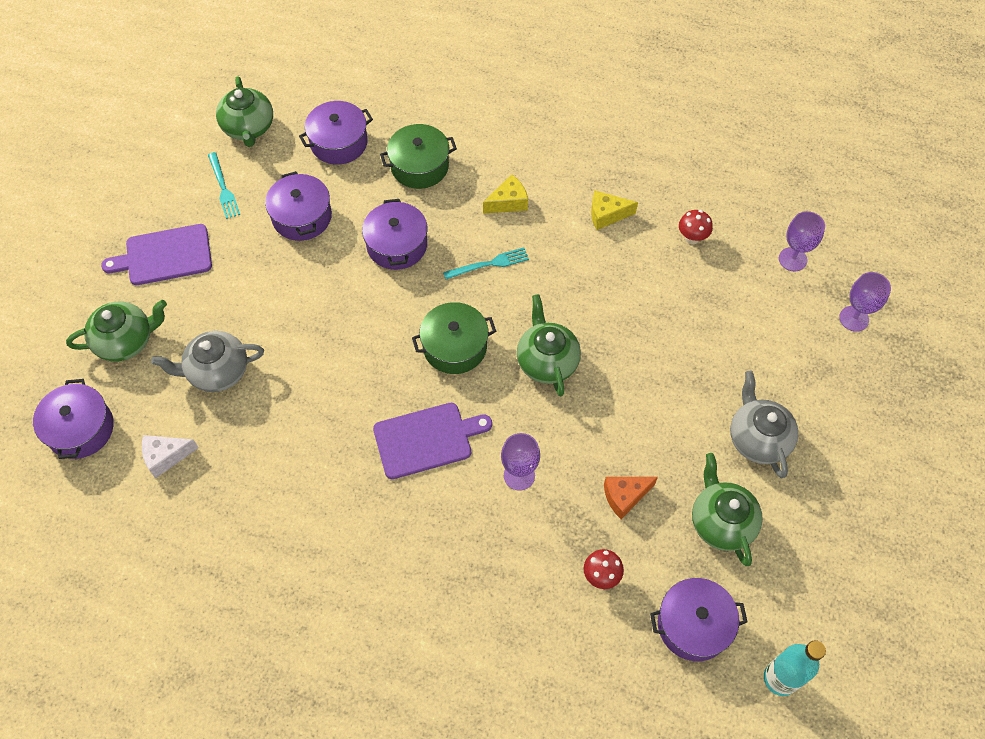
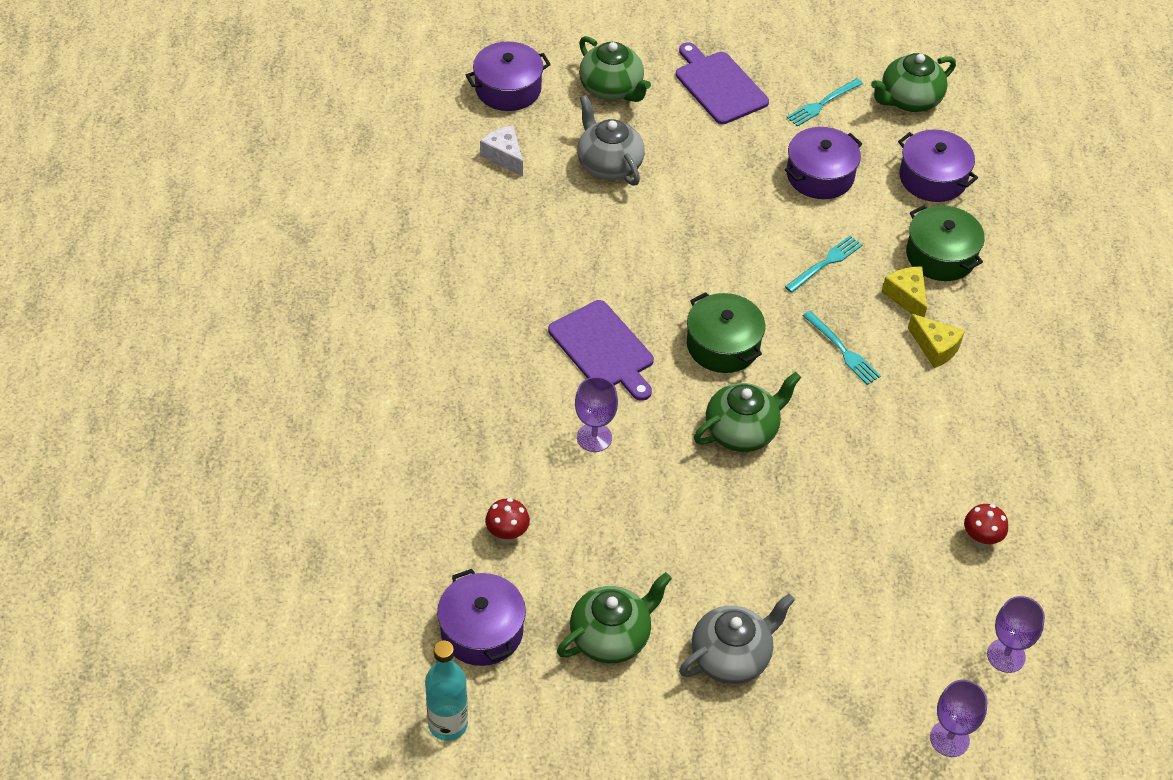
camera: 70 degrees right, 10 degrees down
purple pot [362,199,427,270] -> turquoise fork [785,235,863,293]
yellow cheese [591,191,638,230] -> yellow cheese moved to [882,267,927,317]
orange cheese [604,477,658,519] -> none

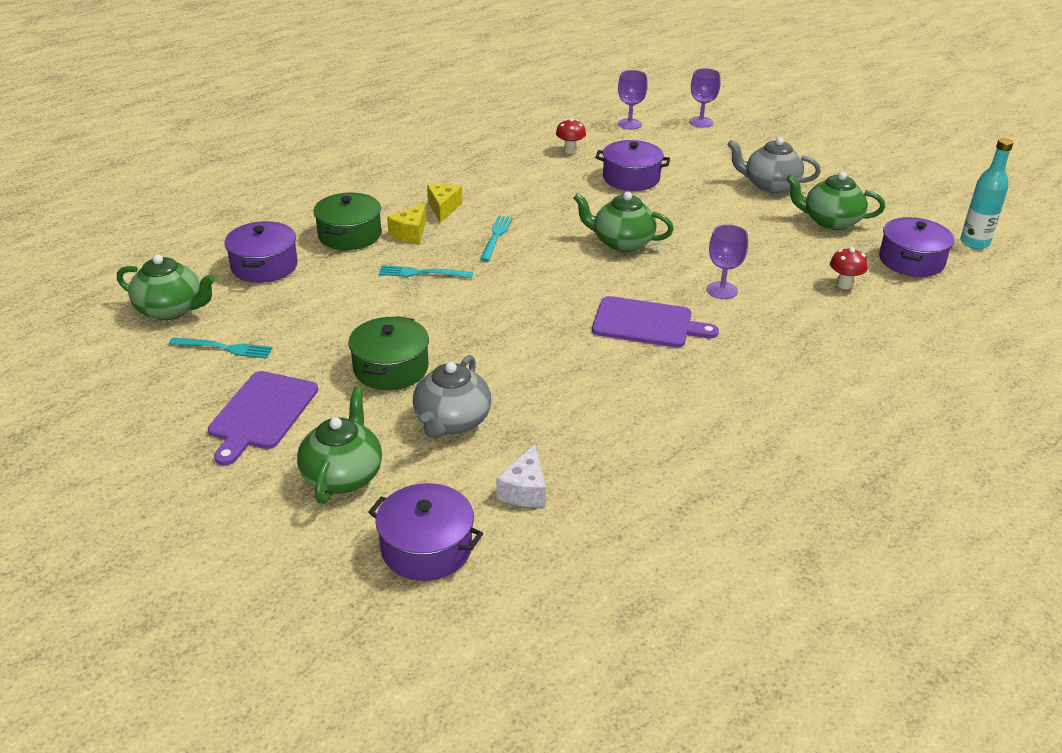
camera: 130 degrees left, 15 degrees down
purple cutting board [548,300,654,401] -> purple cutting board turned 90 degrees clockwise [592,296,719,347]
green pot [687,292,765,373] -> green pot moved to [348,316,429,390]
purple pot [785,127,862,199] -> purple pot moved to [595,140,670,191]

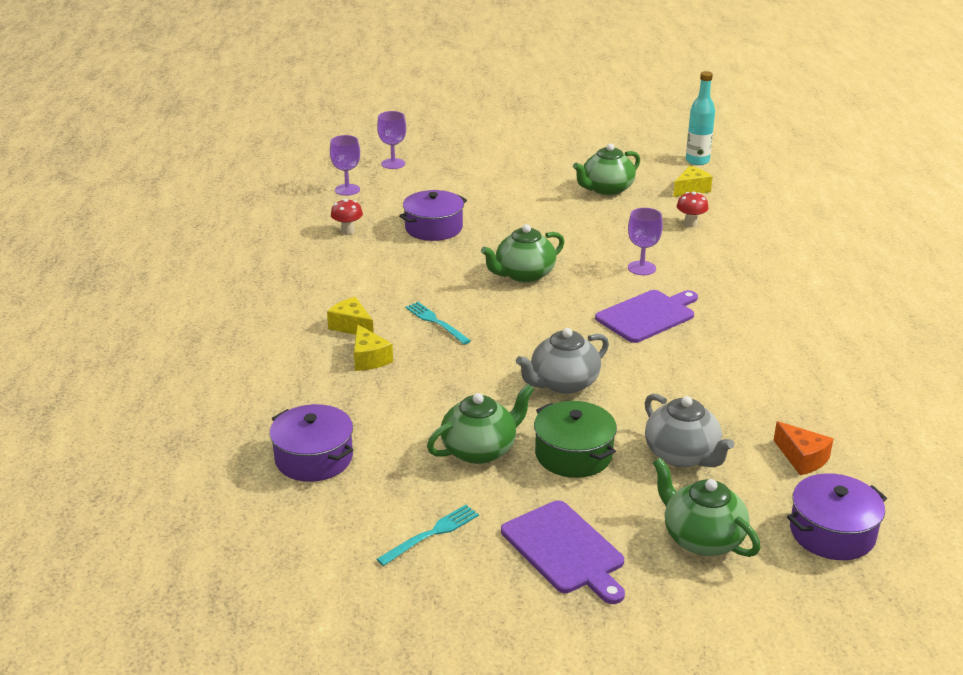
camera: 50 degrees left, 5 degrees down
green teapot [117,254,216,320] -> green teapot moved to [427,384,535,464]
green pot [313,193,381,250] -> none
turquoise fork [379,265,473,278] -> none
white cheese [496,444,546,507] -> orange cheese [773,421,833,475]
grey teapot [727,137,821,193] -> grey teapot moved to [516,328,609,394]
purple pot [879,217,954,277] -> yellow cheese [673,166,713,197]

